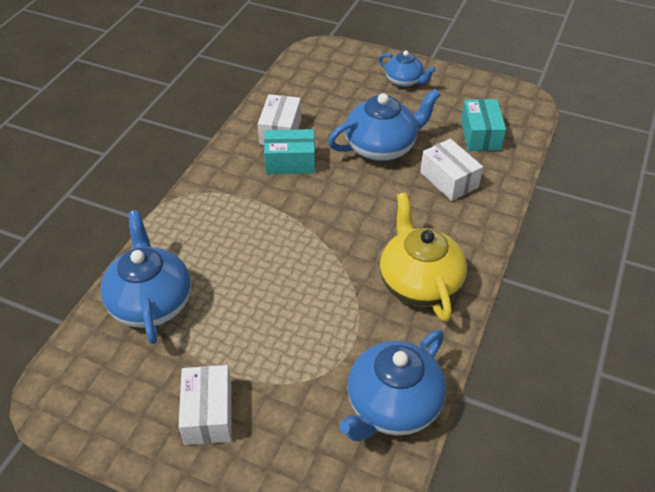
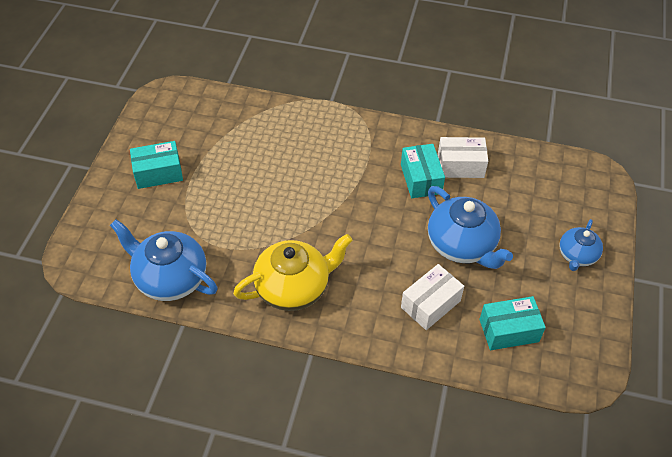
camera: 80 degrees right, 5 degrees up
blue teapot [100,210,191,344] -> none
white box [179,365,232,445] -> turquoise box [130,141,183,189]

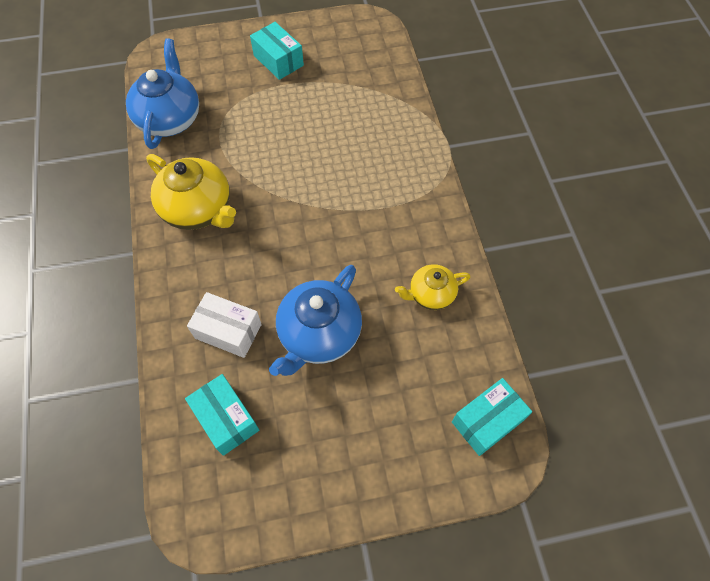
camera: 65 degrees right, 10 degrees up
turquoise box [401,144,445,198] -> turquoise box moved to [452,378,532,456]
white box [438,137,488,178] -> yellow teapot [395,264,470,310]
blue teapot [559,219,603,271] -> none

